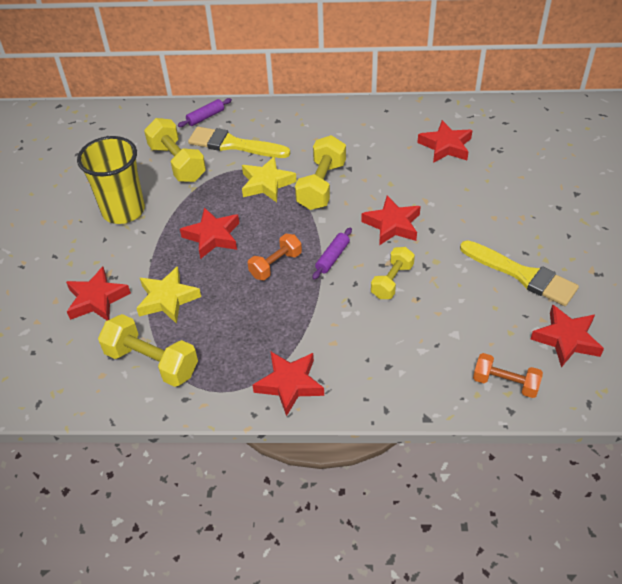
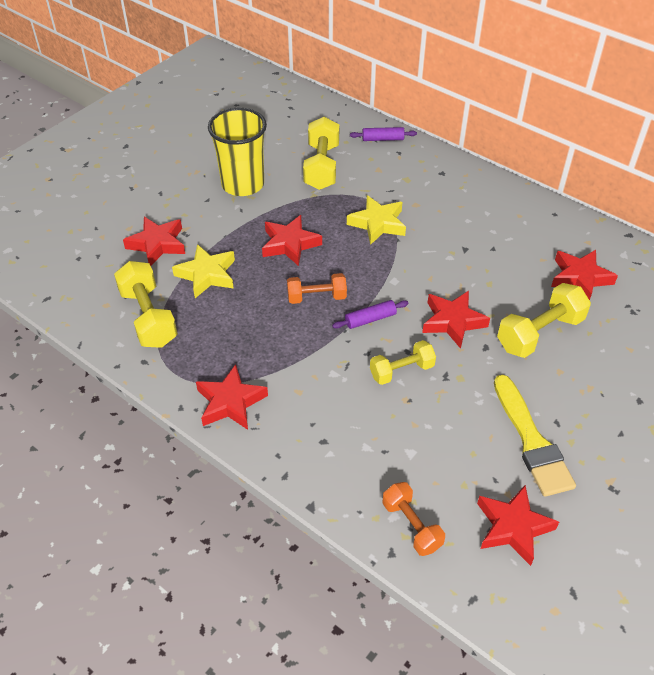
camera: 35 degrees right, 0 degrees up
yellow brush [188,127,290,158] -> none
yellow dumbbell [295,135,346,210] -> yellow dumbbell moved to [497,283,591,358]

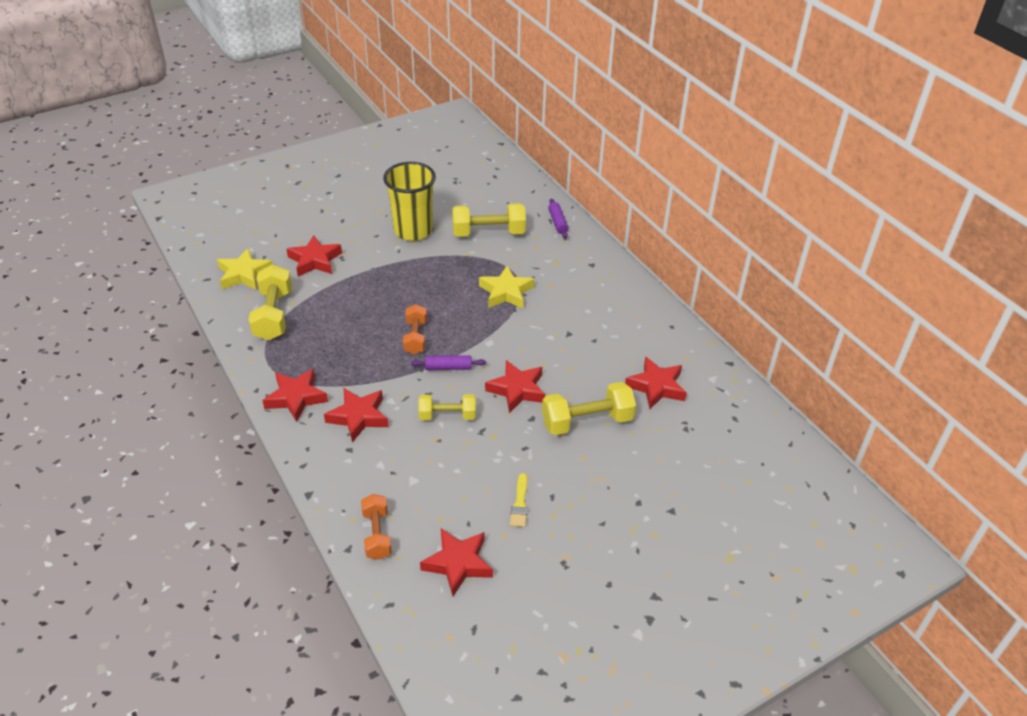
camera: 20 degrees right, 5 degrees down
yellow star [172,244,235,298] -> yellow star moved to [217,248,273,290]
red star [262,215,322,266] -> red star moved to [324,388,389,443]
orange dumbbell [287,273,347,304] -> orange dumbbell turned 75 degrees clockwise [403,304,427,354]
yellow dumbbell [303,117,339,190] -> yellow dumbbell turned 60 degrees clockwise [452,203,526,237]
purple rolling pin [350,127,417,141] -> purple rolling pin turned 60 degrees clockwise [548,199,569,238]
yellow brush [494,374,576,497] -> yellow brush [510,473,528,527], size x0.49

